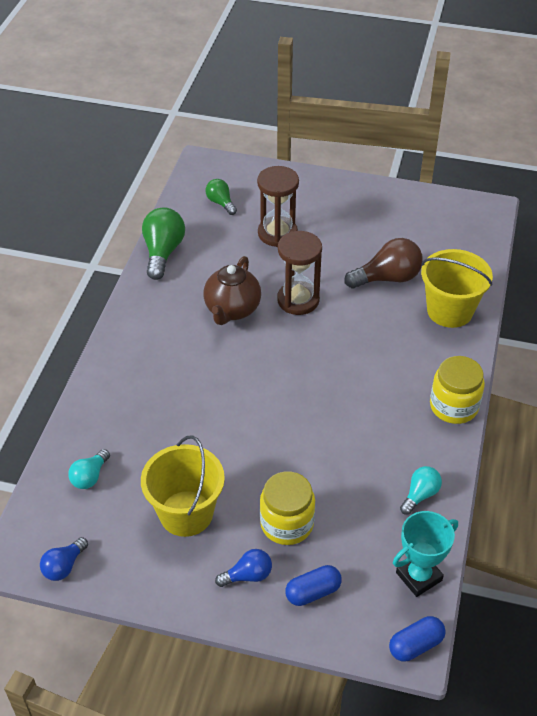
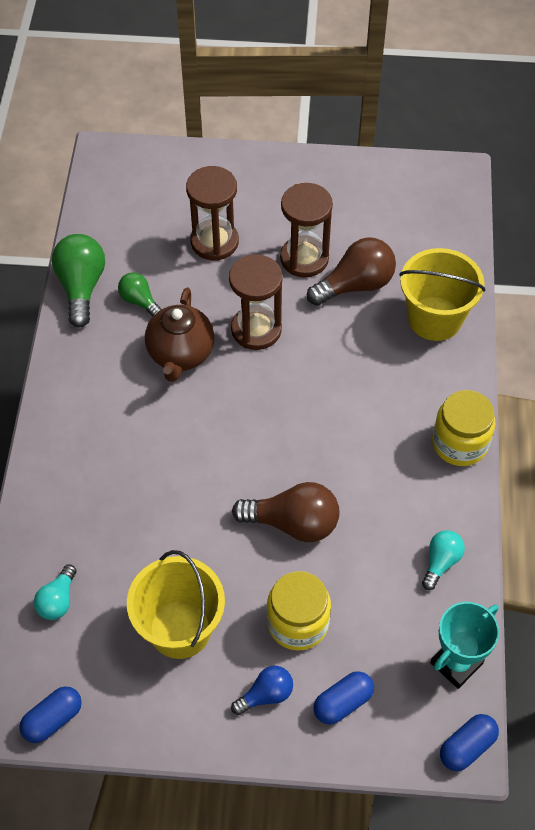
camera: 10 degrees left, 10 degrees up
blue light bulb [40,537,88,581] -> blue capsule [19,687,82,743]
green light bulb [206,179,237,215] -> green light bulb moved to [118,272,162,316]
none -> brown light bulb [232,482,339,542]
none -> brown hourglass [280,183,333,277]

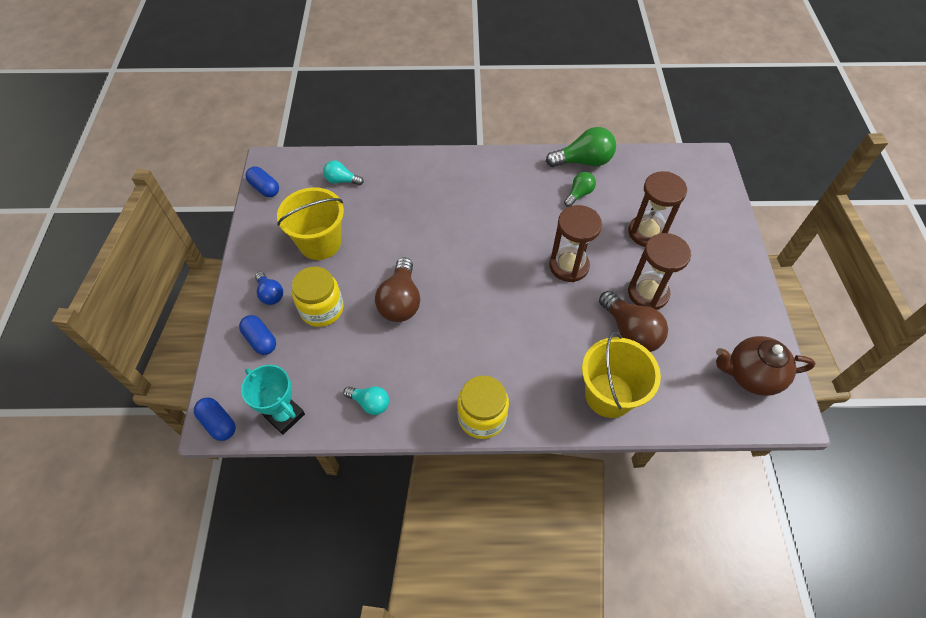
camera: 85 degrees right, 0 degrees up
brown teapot [145,288,214,382] -> brown teapot moved to [716,336,816,396]

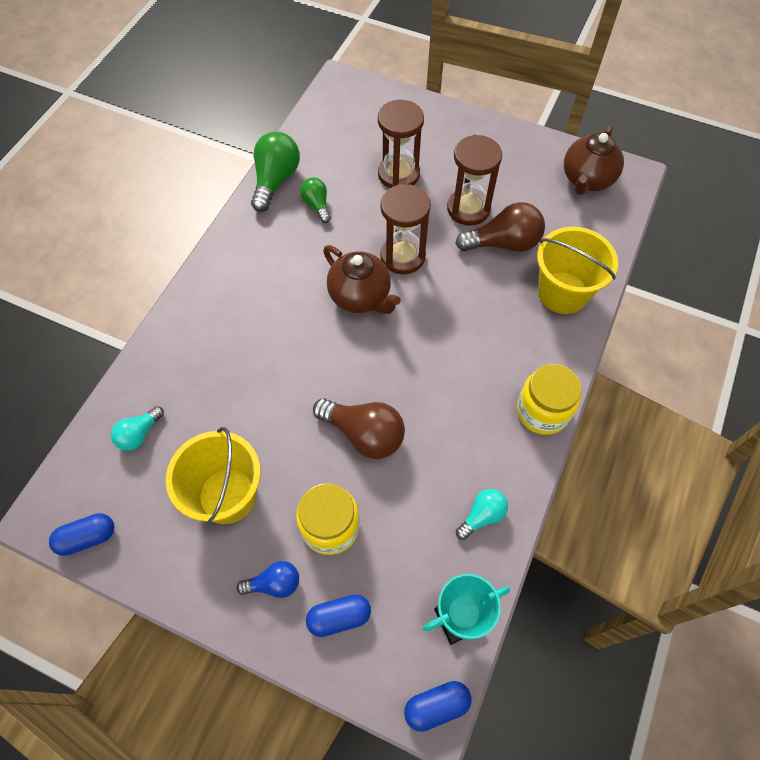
camera: 65 degrees left, 5 degrees up
none -> brown teapot [323,245,401,314]

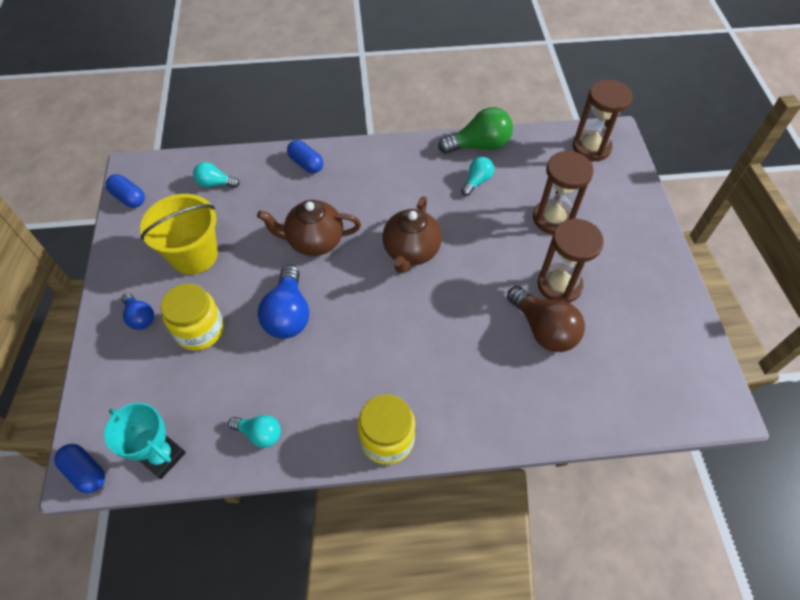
camera: 60 degrees right, 5 degrees down
green light bulb [300,177,331,223] -> turquoise light bulb [461,157,494,196]
blue capsule [306,594,371,637] -> blue capsule moved to [287,140,323,173]
brown light bulb [313,398,405,459] -> blue light bulb [258,265,309,339]
brown hourglass [380,184,431,275] -> brown hourglass moved to [573,80,632,161]
yellow bucket [537,227,618,314] -> none
brown teapot [564,125,624,195] -> brown teapot moved to [257,200,361,256]

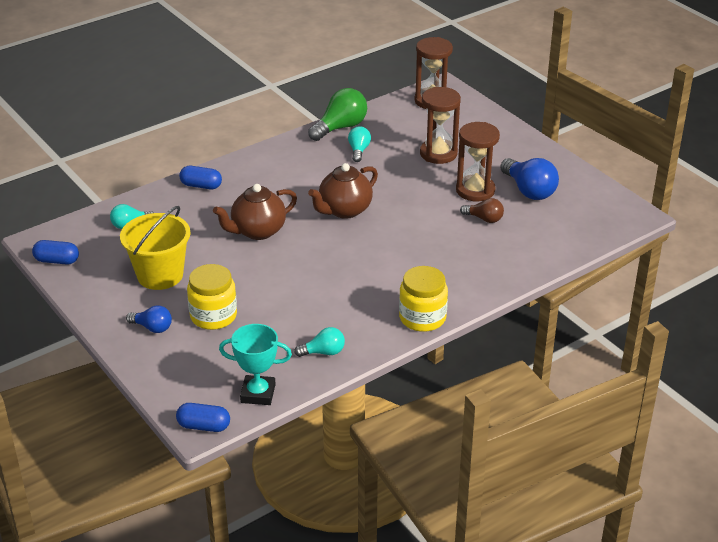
camera: 30 degrees left, 20 degrees down
blue light bulb [258,265,309,339] -> blue light bulb moved to [500,158,559,200]
brown teapot [382,196,442,274] -> brown teapot turned 60 degrees clockwise [308,163,378,219]
brown light bulb [507,286,585,352] -> brown light bulb [460,198,504,223], size x0.58

